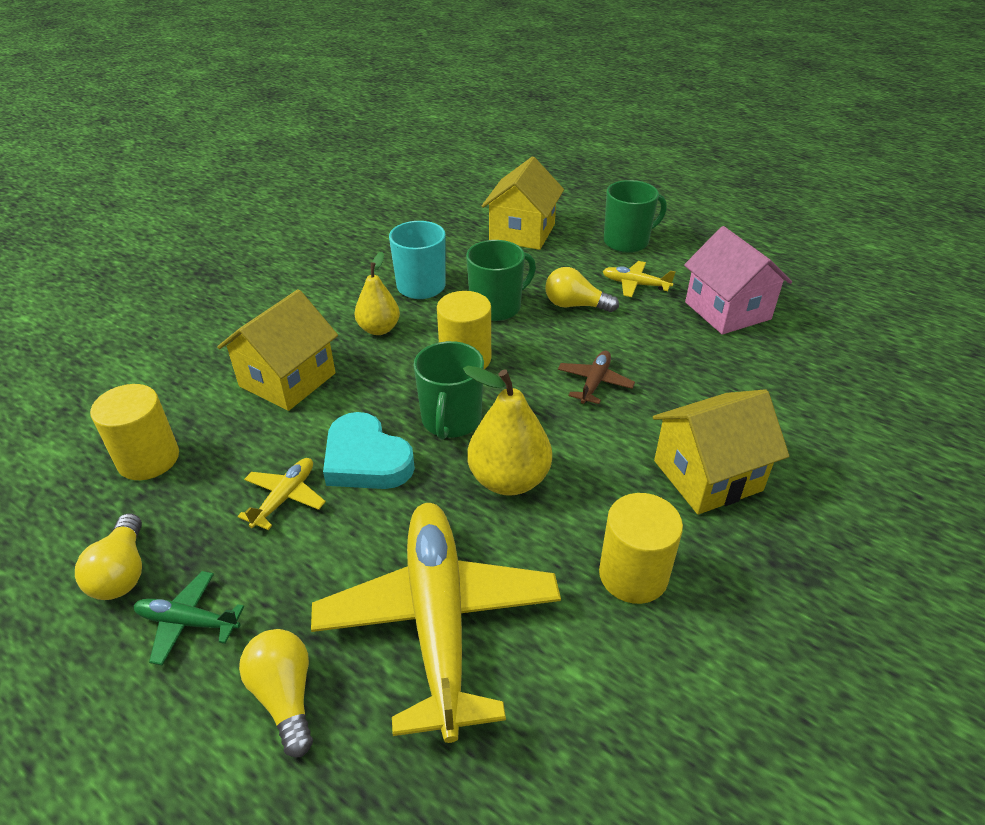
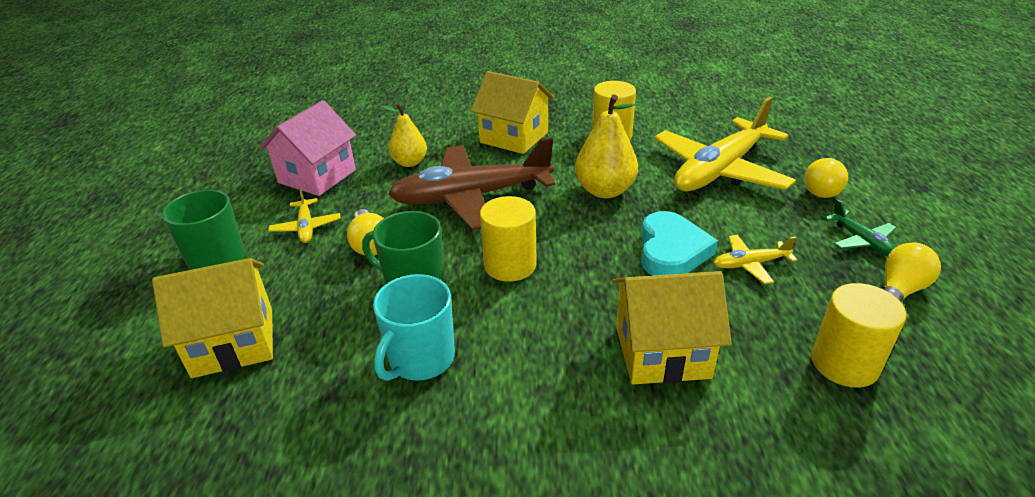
camera: 125 degrees left, 5 degrees down
yellow pear [354,252,400,335] -> yellow pear moved to [380,104,427,167]
green mug [414,341,484,440] -> none
brown plane [558,351,635,404] -> brown plane [388,137,555,230], size x2.31

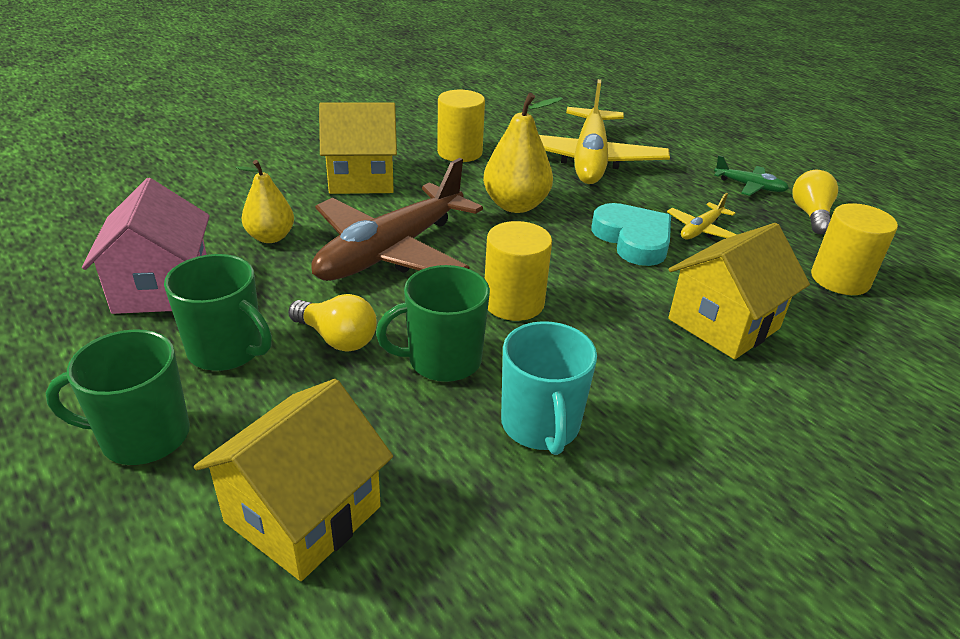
camera: 40 degrees left, 0 degrees up
yellow plane [269,187,341,243] -> green mug [164,254,272,371]
yellow light bulb [804,158,848,198] -> none

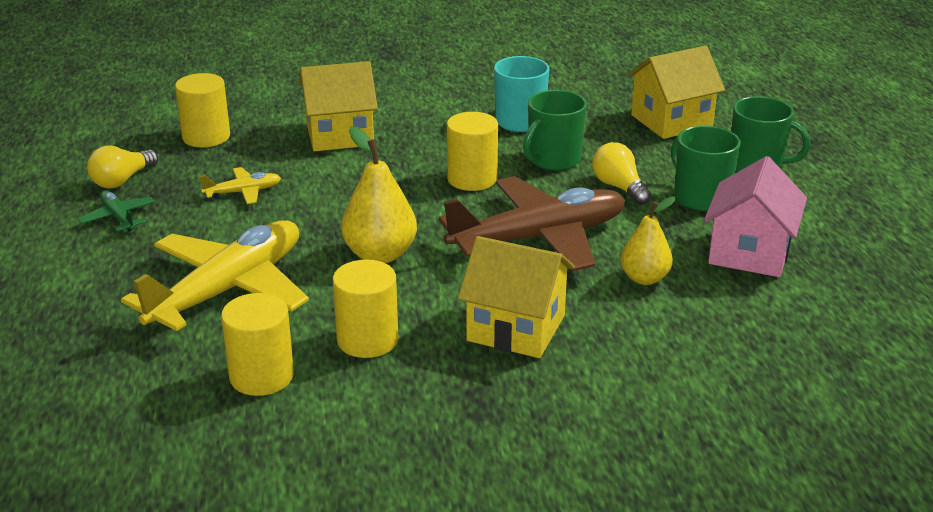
camera: 150 degrees left, 5 degrees down
green mug [376,265,490,382] -> green mug turned 120 degrees clockwise [523,90,587,171]
turquoise heart [592,203,671,266] -> none
none -> yellow cylinder [221,293,294,396]

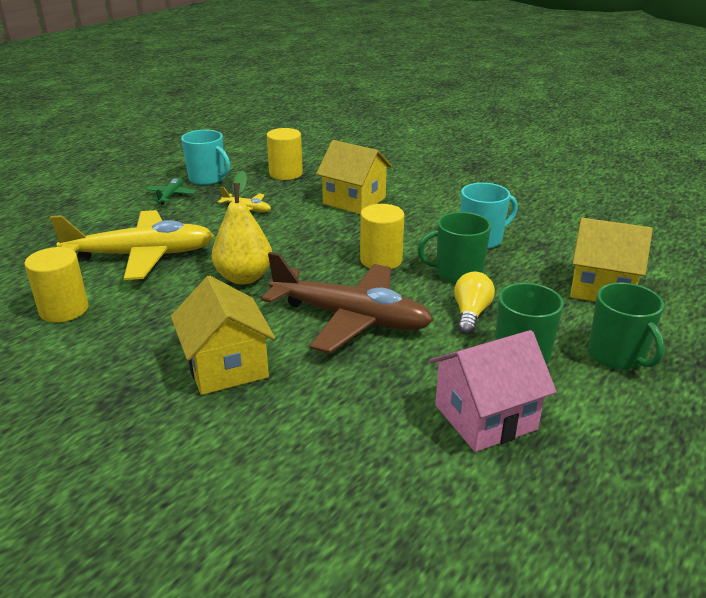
camera: 45 degrees right, 0 degrees up
yellow light bulb [87,145,158,188] -> turquoise mug [181,130,230,185]
yellow cylinder [333,259,398,358] -> none
yellow pear [621,196,676,285] -> none

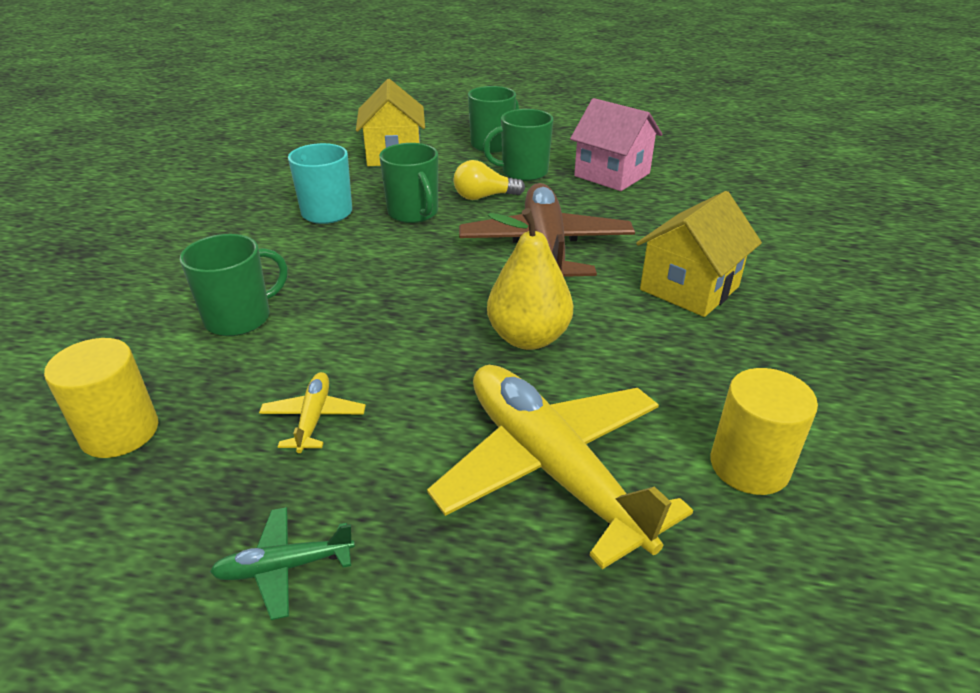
camera: 115 degrees left, 5 degrees up
turquoise mug [181,130,230,185] -> none
yellow house [316,140,392,214] -> green mug [180,234,288,336]
yellow cylinder [360,204,404,269] -> none

